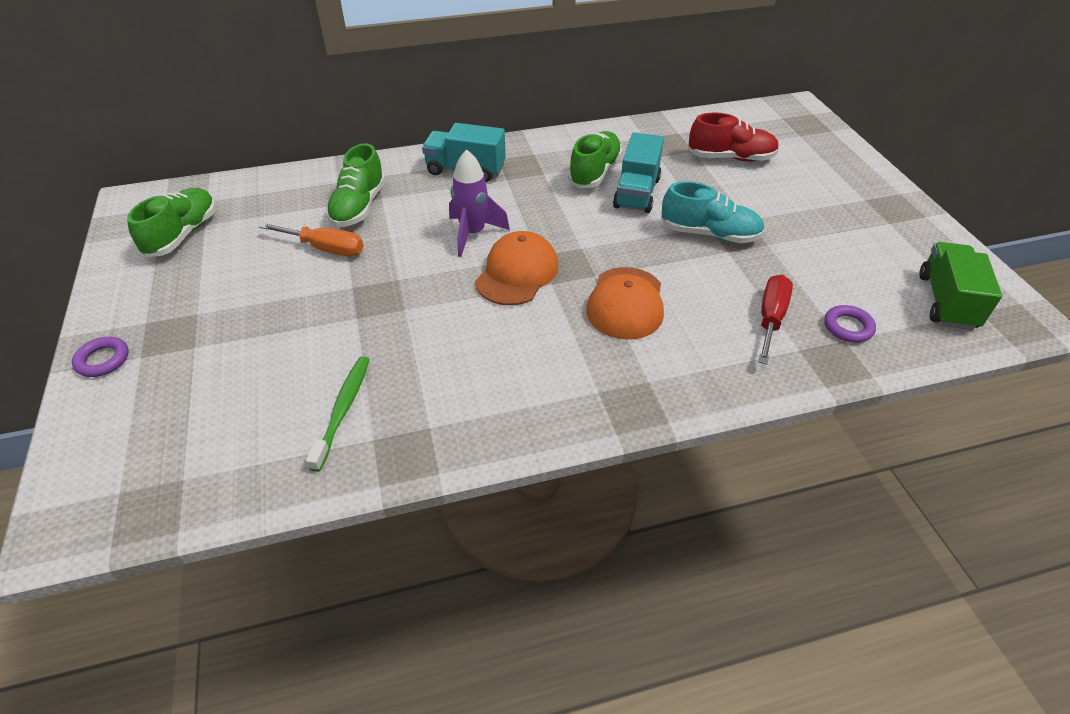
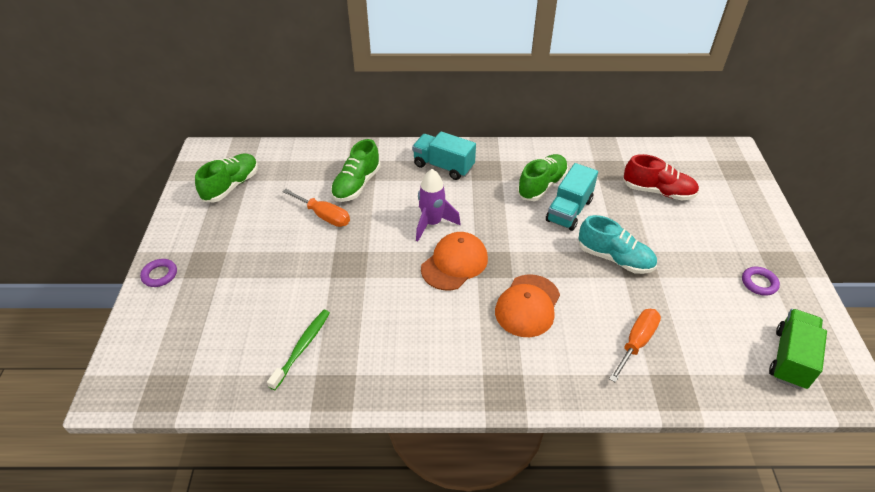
camera: 15 degrees right, 0 degrees up
red screwdriver [758,274,793,364] -> orange screwdriver [609,309,661,382]
purple ring [824,305,876,343] -> purple ring moved to [742,267,780,296]

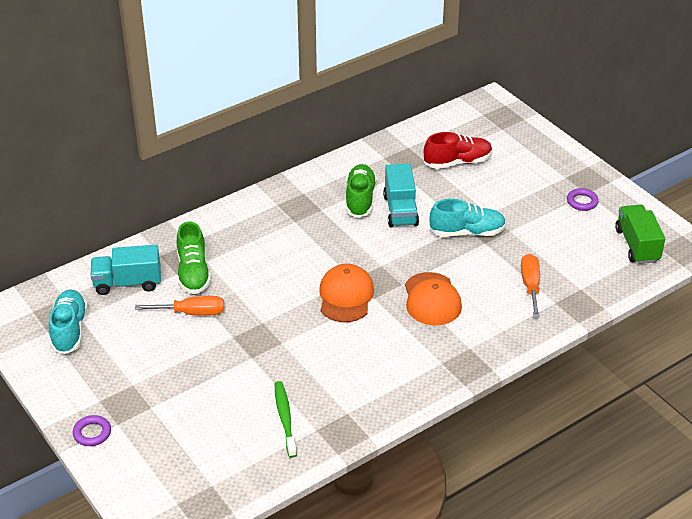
camera: 35 degrees left, 5 degrees down
green shoe [195,153,258,202] -> turquoise shoe [49,289,88,354]
turquoise truck [412,132,476,180] -> turquoise truck moved to [91,245,161,295]
purple rocket [416,169,461,241] -> none

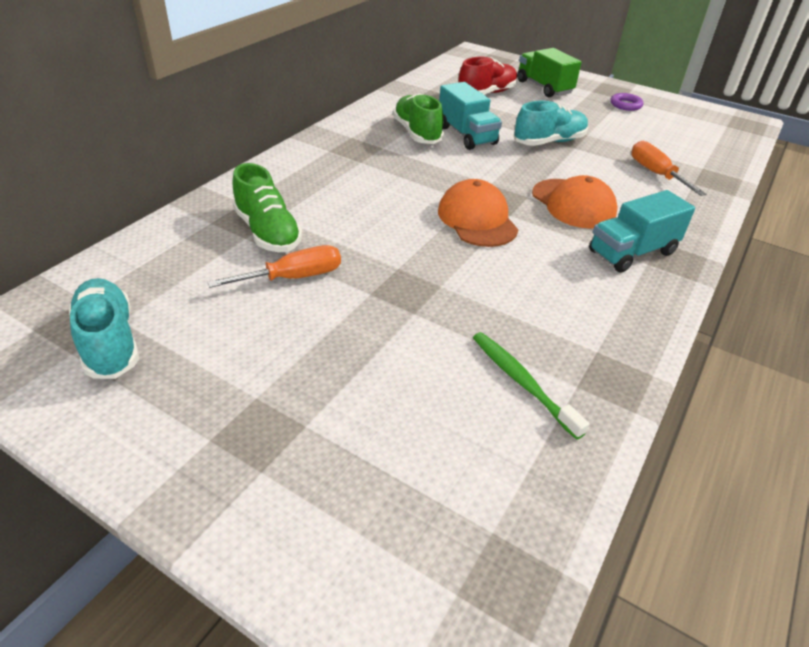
camera: 25 degrees left, 0 degrees up
purple ring [73,415,111,446] -> none
turquoise truck [91,245,161,295] -> turquoise truck moved to [589,190,695,273]
green truck [615,205,665,264] -> green truck moved to [517,48,582,97]

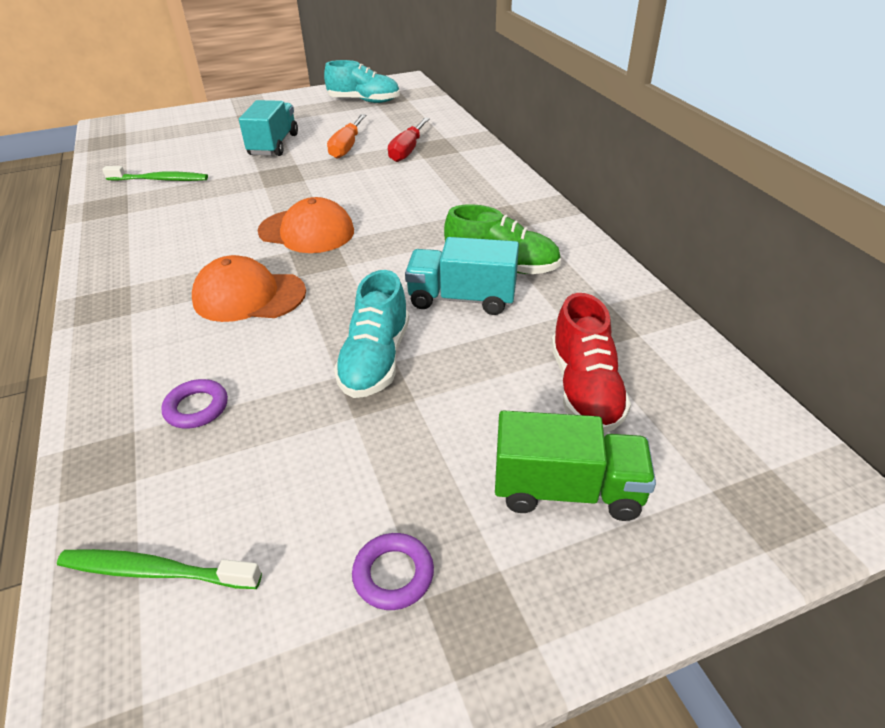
camera: 130 degrees right, 0 degrees up
green shoe [233,163,302,252] -> red screwdriver [388,117,430,162]
turquoise truck [589,190,695,273] -> turquoise truck moved to [239,100,298,156]
orange screwdriver [632,141,706,196] -> purple ring [161,379,228,429]
none -> green toothbrush [57,549,262,589]

